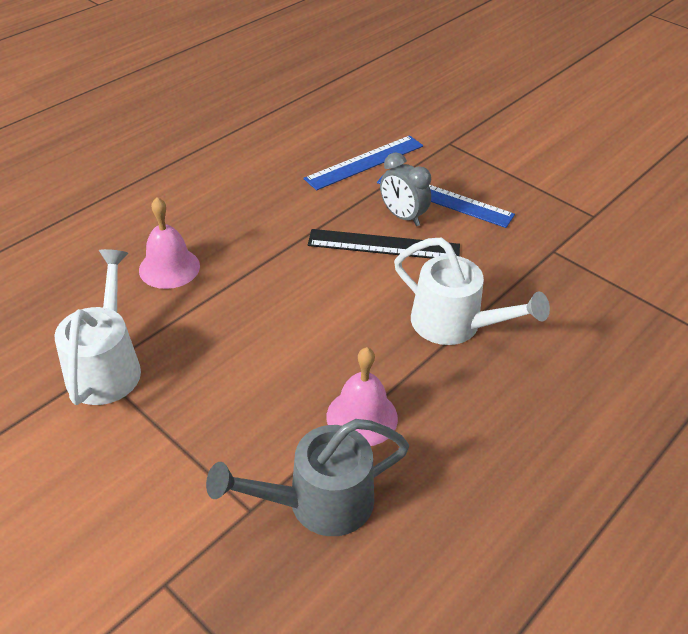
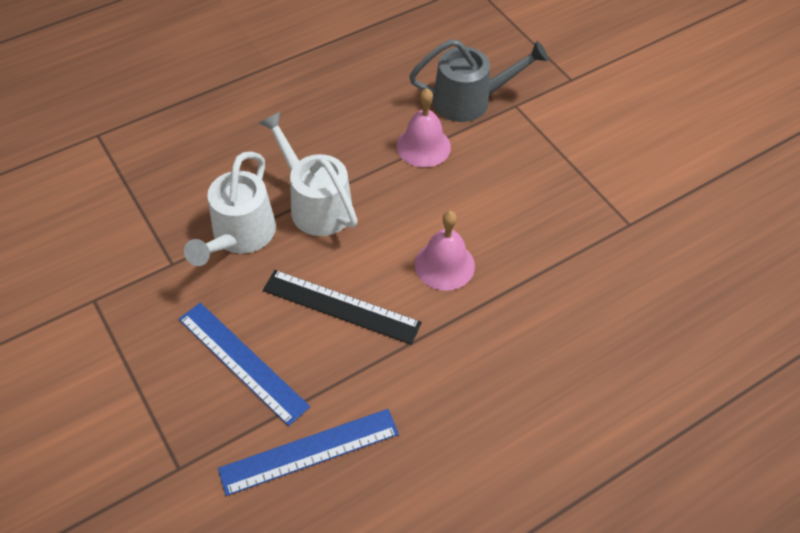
camera: 165 degrees left, 10 degrees up
white watering can [54,249,141,405] -> white watering can moved to [184,152,276,266]
pink bell [139,197,200,289] -> pink bell moved to [415,211,475,291]
grey clock [380,152,431,226] -> none

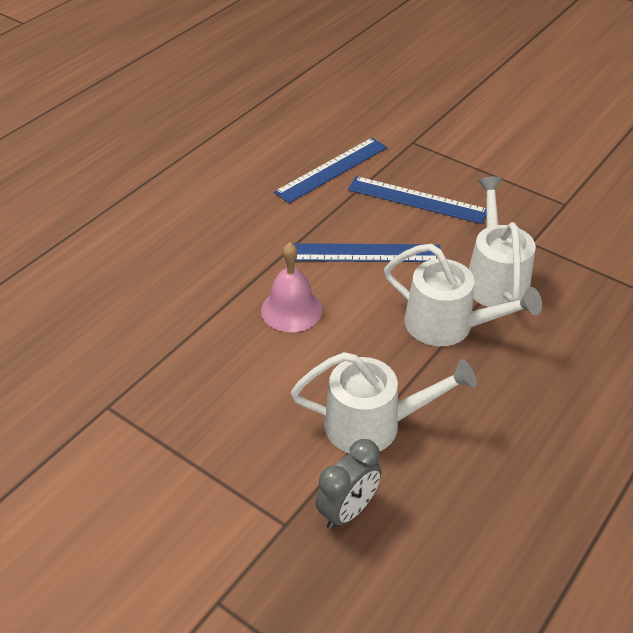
camera: 160 degrees right, 10 degrees down
black ruler [263,270,422,345] -> blue ruler [292,243,441,262]
pink bell [396,88,451,167] -> white watering can [291,352,477,453]
grey watering can [409,39,549,122] -> grey clock [316,439,381,530]

